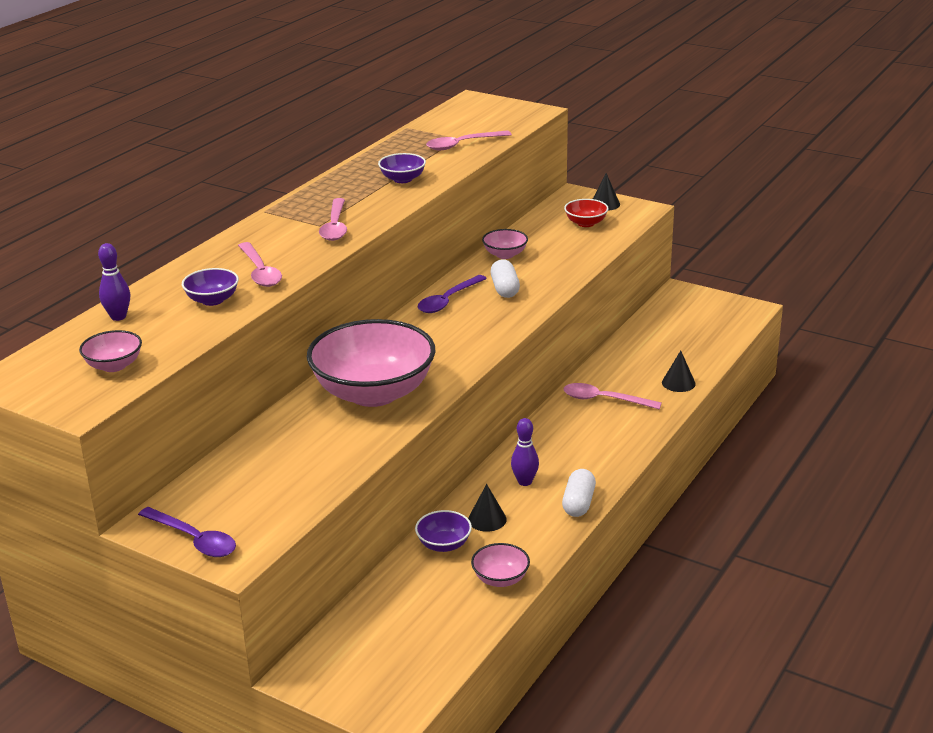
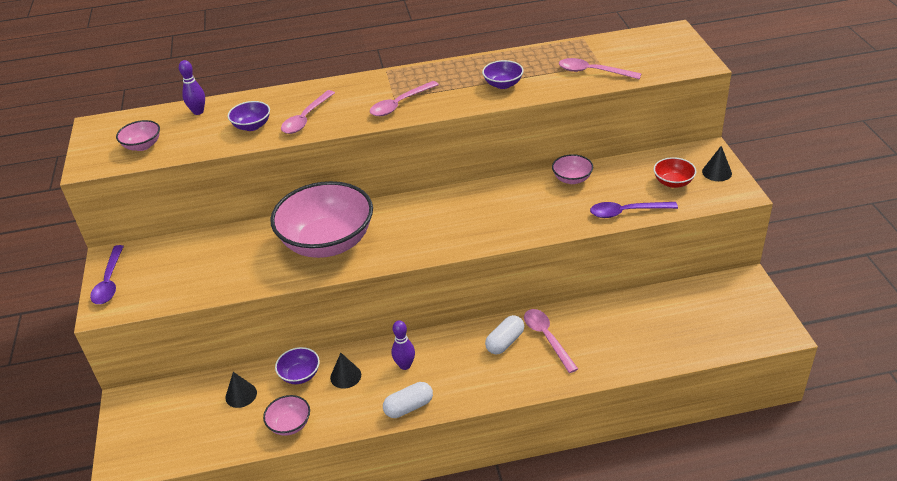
camera: 50 degrees right, 10 degrees up
purple spoon [418,275,487,313] -> purple spoon moved to [590,202,678,218]
white capsule [490,259,520,298] -> white capsule moved to [485,315,524,354]
black cone [662,351,696,392] -> black cone moved to [225,372,257,408]

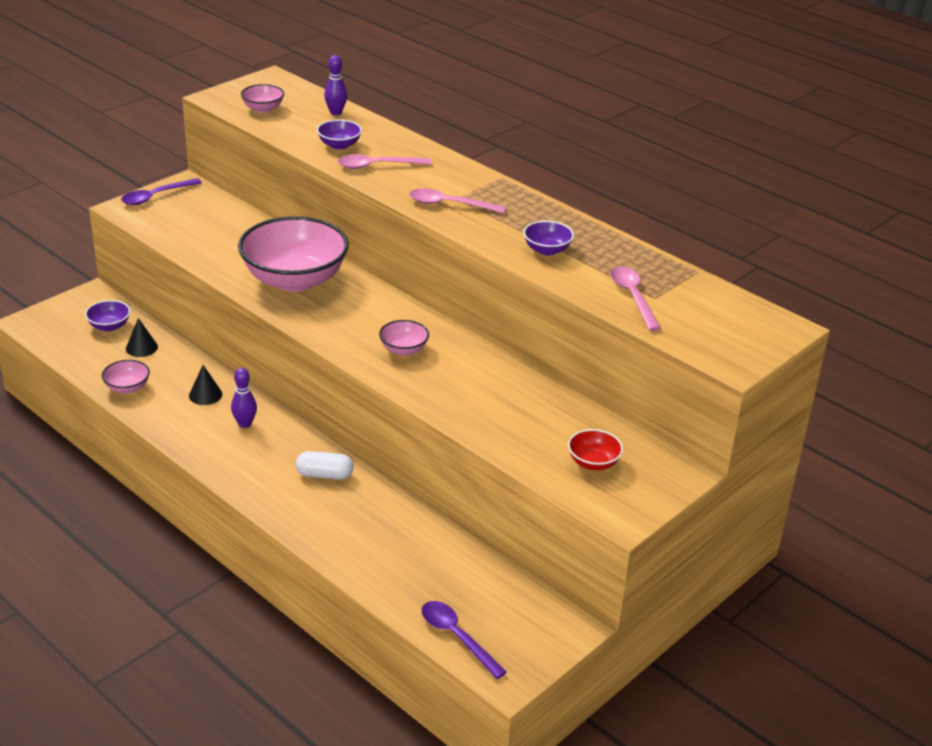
camera: 50 degrees right, 5 degrees down
purple bowl [275,347,320,384] -> purple bowl moved to [85,300,130,331]
white capsule [383,382,433,418] -> none
pink spoon [524,309,578,373] -> none
pink bowl [552,154,593,184] -> pink bowl moved to [379,320,429,356]
purple spoon [590,202,678,218] -> purple spoon moved to [422,601,507,679]
black cone [702,146,732,181] -> none

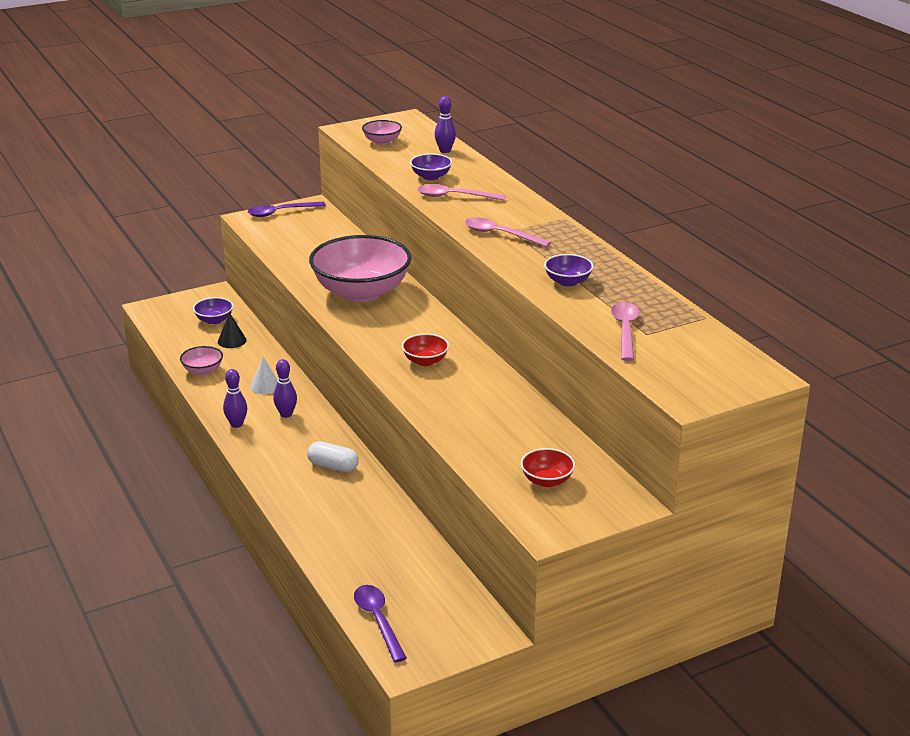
camera: 20 degrees right, 5 degrees down
black cone [189,365,222,405] -> white cone [250,357,278,394]
pink bowl [379,320,429,356] -> red bowl [402,334,449,366]
none -> purple bowling pin [223,369,247,428]

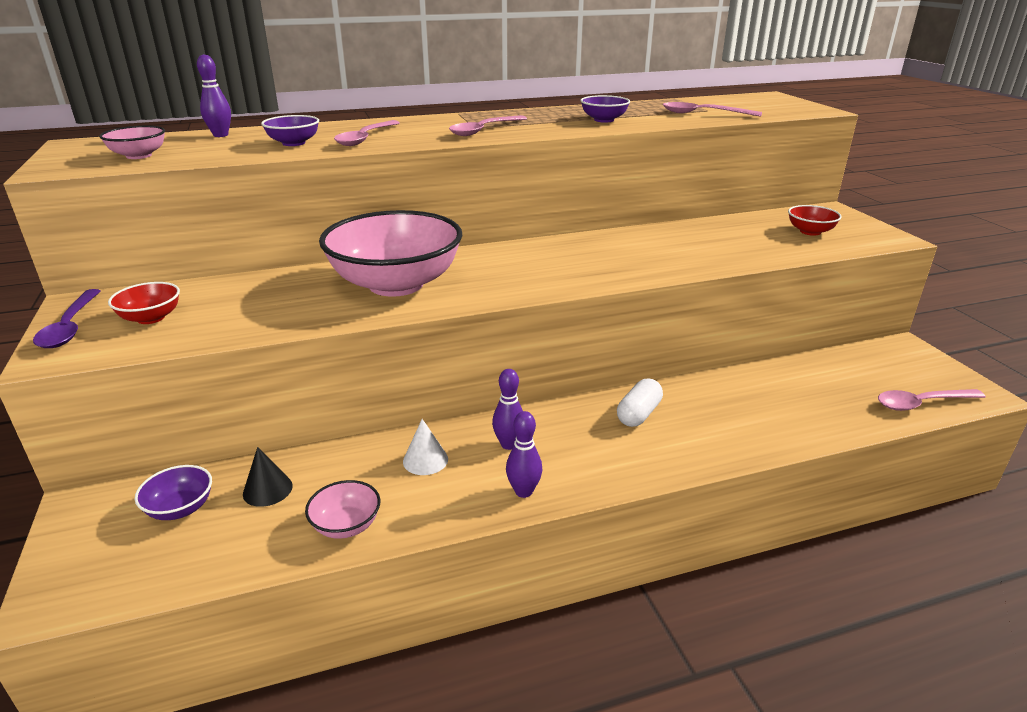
camera: 80 degrees left, 0 degrees up
purple spoon [354,585,407,662] -> pink spoon [878,389,986,411]
red bowl [402,334,449,366] -> red bowl moved to [108,282,180,324]

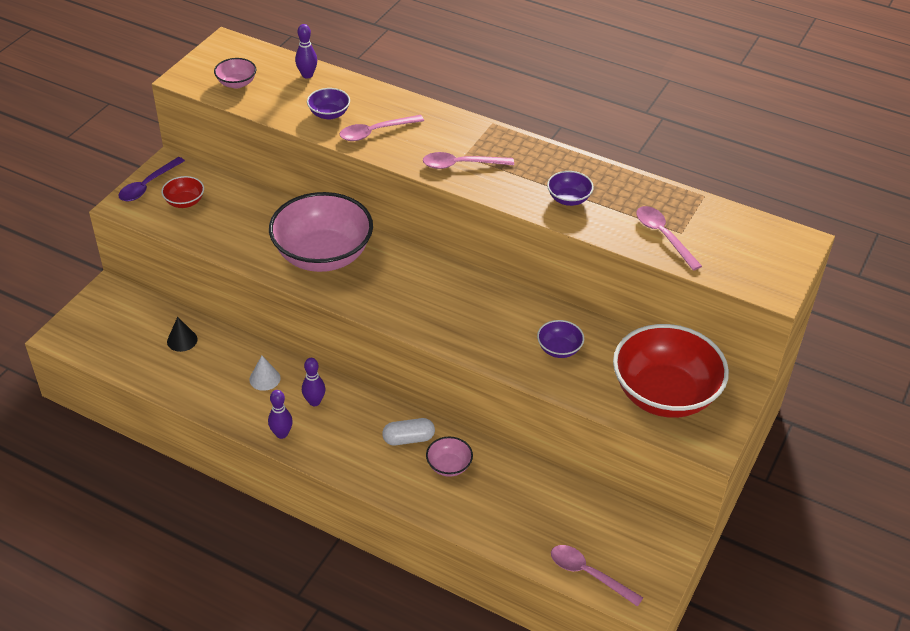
camera: 45 degrees right, 15 degrees up
purple bowl [135,465,212,520] -> purple bowl moved to [537,320,584,358]
pink bowl [305,480,380,539] -> pink bowl moved to [426,437,473,477]
red bowl [788,205,842,236] -> red bowl [613,324,729,418], size x2.33

